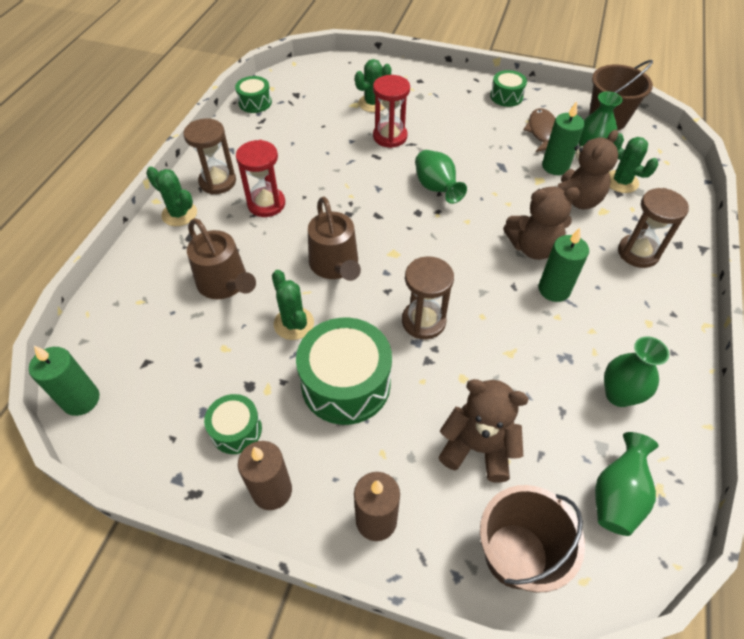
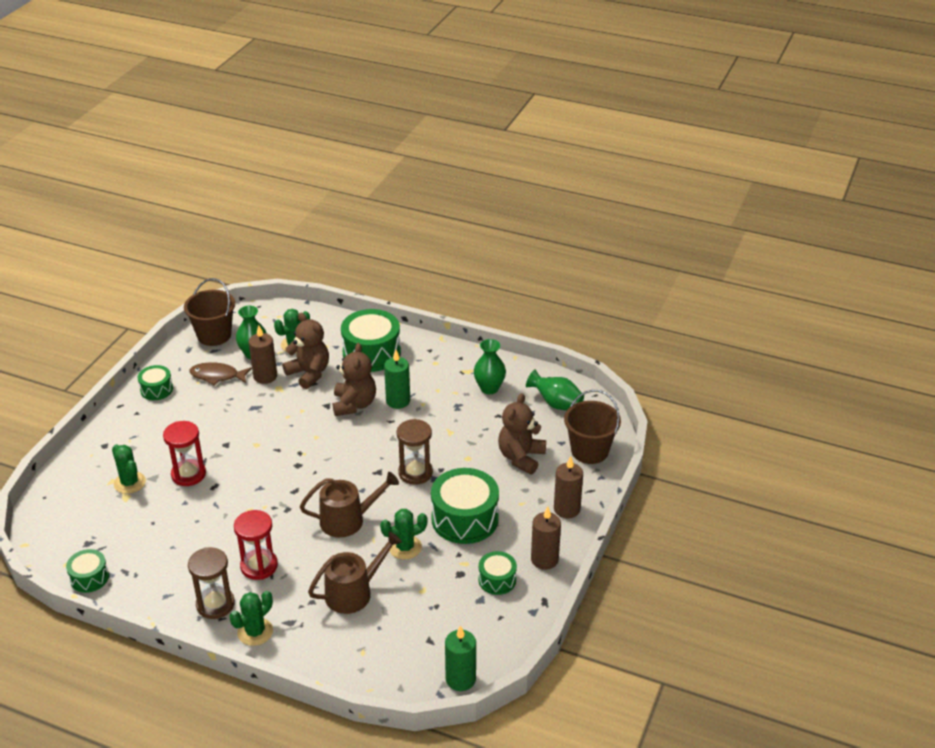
camera: 85 degrees left, 15 degrees down
green vase [415,150,467,204] -> none
green candle [542,101,585,175] -> brown candle [249,325,277,384]
brown hourglass [618,188,689,268] -> green drum [341,309,401,372]

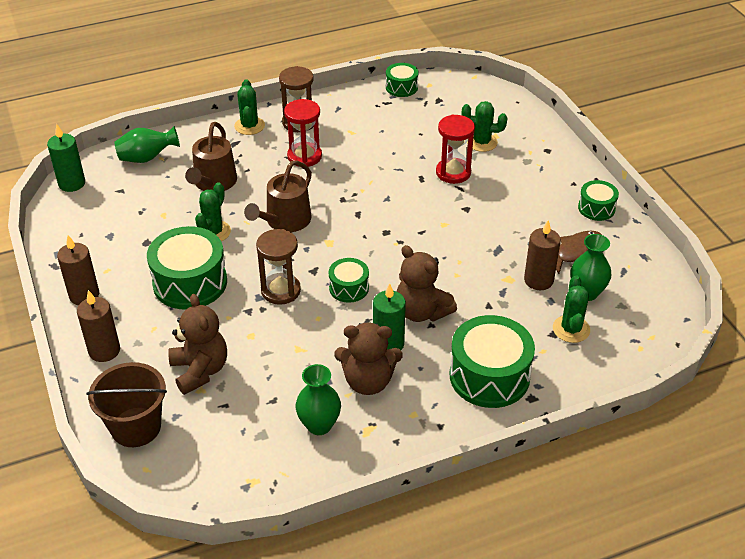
camera: 135 degrees right, 5 degrees up
brown bucket [184,278,235,346] -> none
brown teddy bear [282,313,329,389] -> brown teddy bear moved to [334,322,403,395]
green drum [478,551,517,595] -> green drum moved to [329,258,369,303]
green vase [526,369,584,410] -> green vase moved to [114,126,180,163]

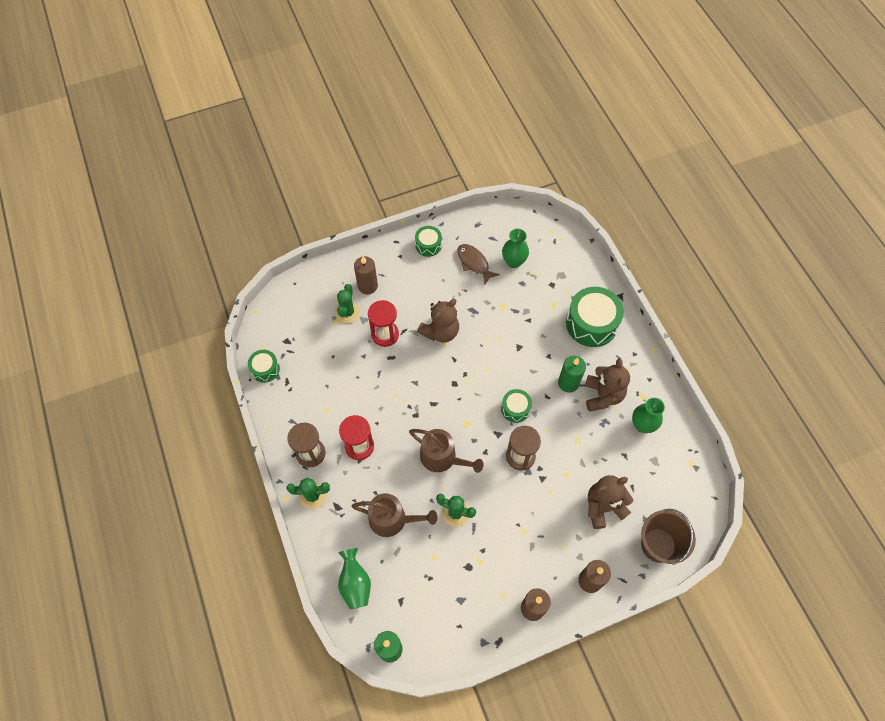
camera: 90 degrees left, 20 degrees up
green drum [147,226,227,310] -> none
brown teddy bear [397,245,457,322] -> brown teddy bear moved to [417,299,459,343]
brown candle [524,220,561,290] -> brown candle moved to [354,256,378,294]
green cactus [553,276,590,343] -> none

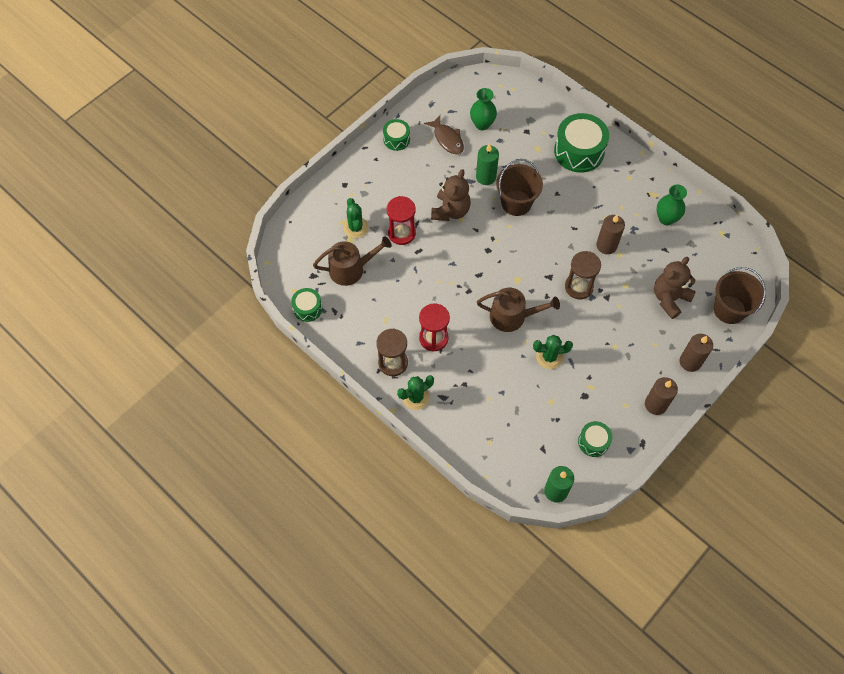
camera: 25 degrees left, 0 degrees up
green vase [338,548,371,609] -> none
brown watering can [352,493,437,537] -> brown watering can moved to [313,236,392,286]
brown candle [354,256,378,294] -> brown candle moved to [596,214,625,254]
brown fish [457,244,500,285] -> brown fish turned 150 degrees counterclockwise [424,115,464,154]
green drum [501,389,532,423] -> green drum moved to [578,421,612,457]
green candle [558,356,586,393] -> green candle moved to [476,143,499,185]
brown teddy bear [585,358,630,412] -> none
none -> brown bucket [496,159,543,216]

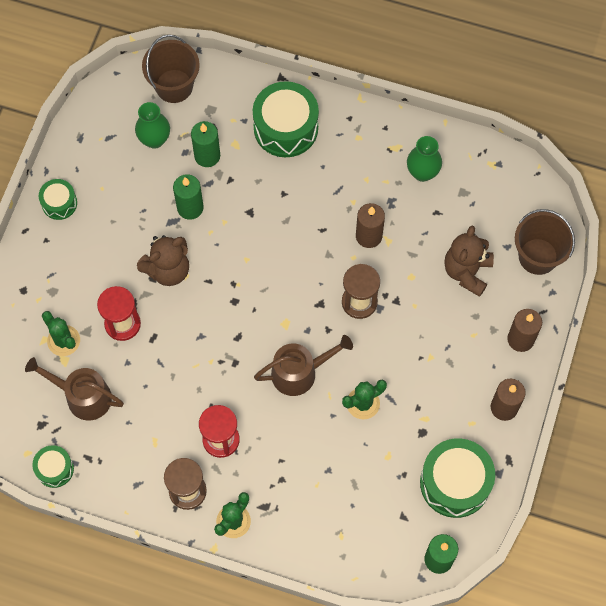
camera: 25 degrees left, 5 degrees up
brown watering can [313,236,392,286] -> brown watering can turned 120 degrees counterclockwise [25,357,124,421]
brown fish [424,115,464,154] -> none
brown teddy bear [431,169,471,221] -> brown teddy bear turned 60 degrees clockwise [137,235,189,286]
brown bucket [496,159,543,216] -> brown bucket moved to [142,35,200,103]
green drum [578,421,612,457] -> green drum [420,438,495,518], size x1.86
none -> green candle [191,121,220,167]

